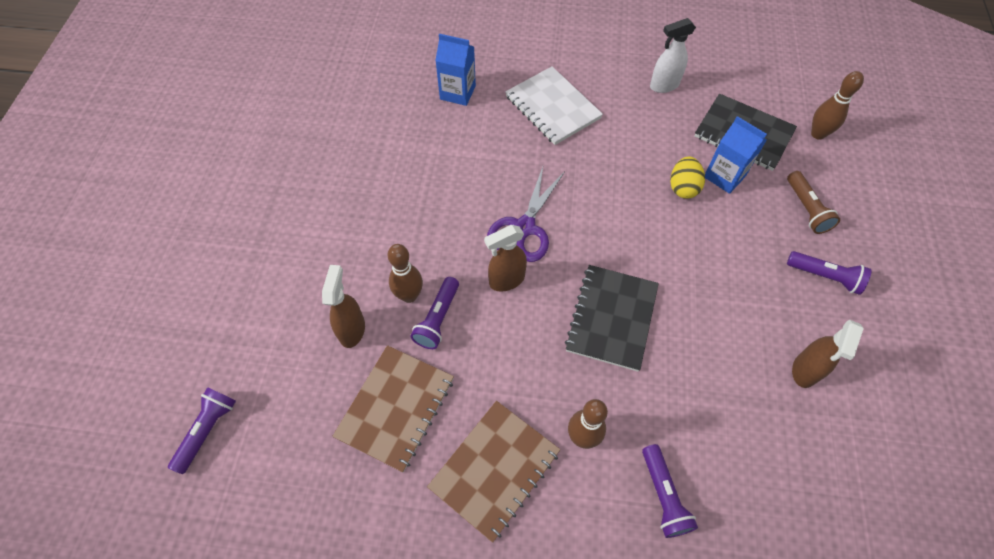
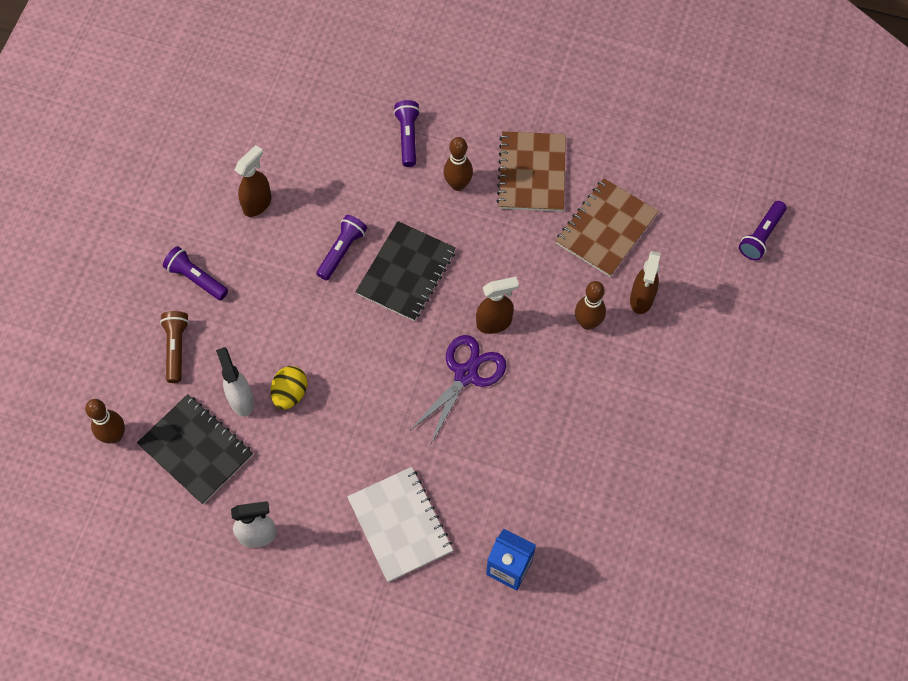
camera: 170 degrees left, 5 degrees up
purple flashlight [410,277,459,349] -> purple flashlight moved to [316,215,367,280]
brown notebook [427,401,561,543] -> brown notebook turned 45 degrees counterclockwise [497,131,566,212]
blue carton [705,116,767,194] -> white spray bottle [216,347,254,417]

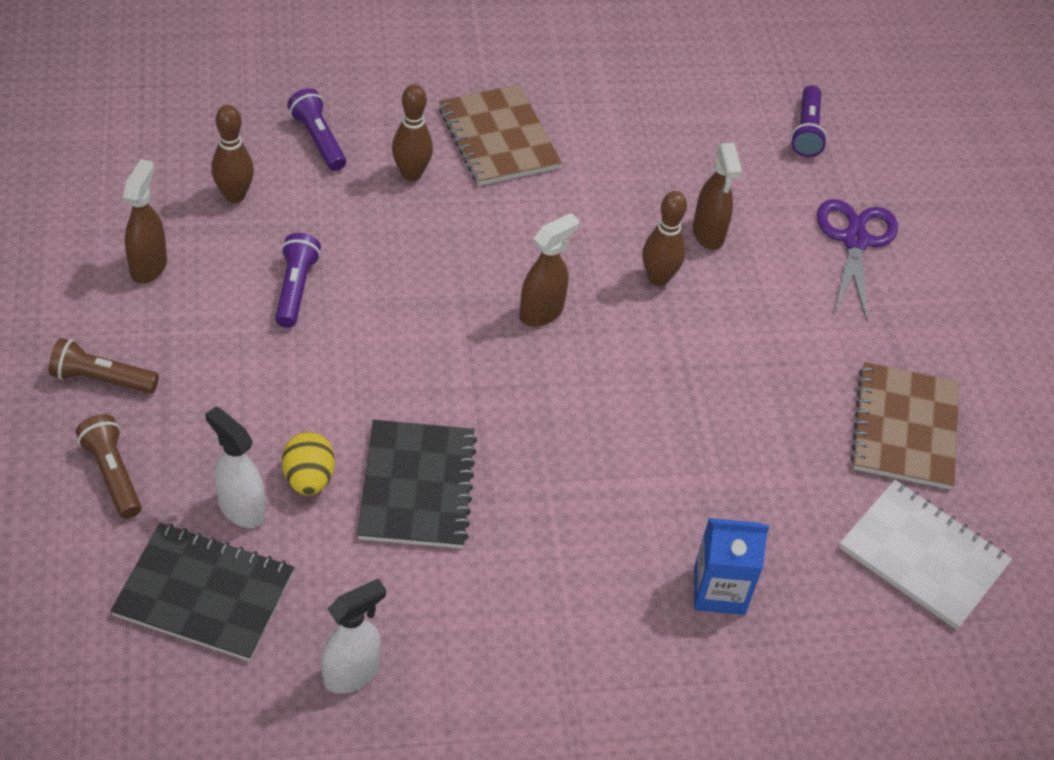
camera: 30 degrees left, 15 degrees down
brown bowling pin [85,399,125,443] -> brown bowling pin moved to [211,105,254,203]
purple flashlight [163,246,228,300] -> brown flashlight [49,338,159,394]
white notebook [347,467,453,582] -> white notebook moved to [839,480,1012,630]
black notebook [355,221,456,321] -> black notebook moved to [357,420,477,548]
purple scissors [411,335,506,443] -> purple scissors moved to [817,199,898,322]
brown notebook [556,178,658,277] -> brown notebook moved to [851,362,960,490]

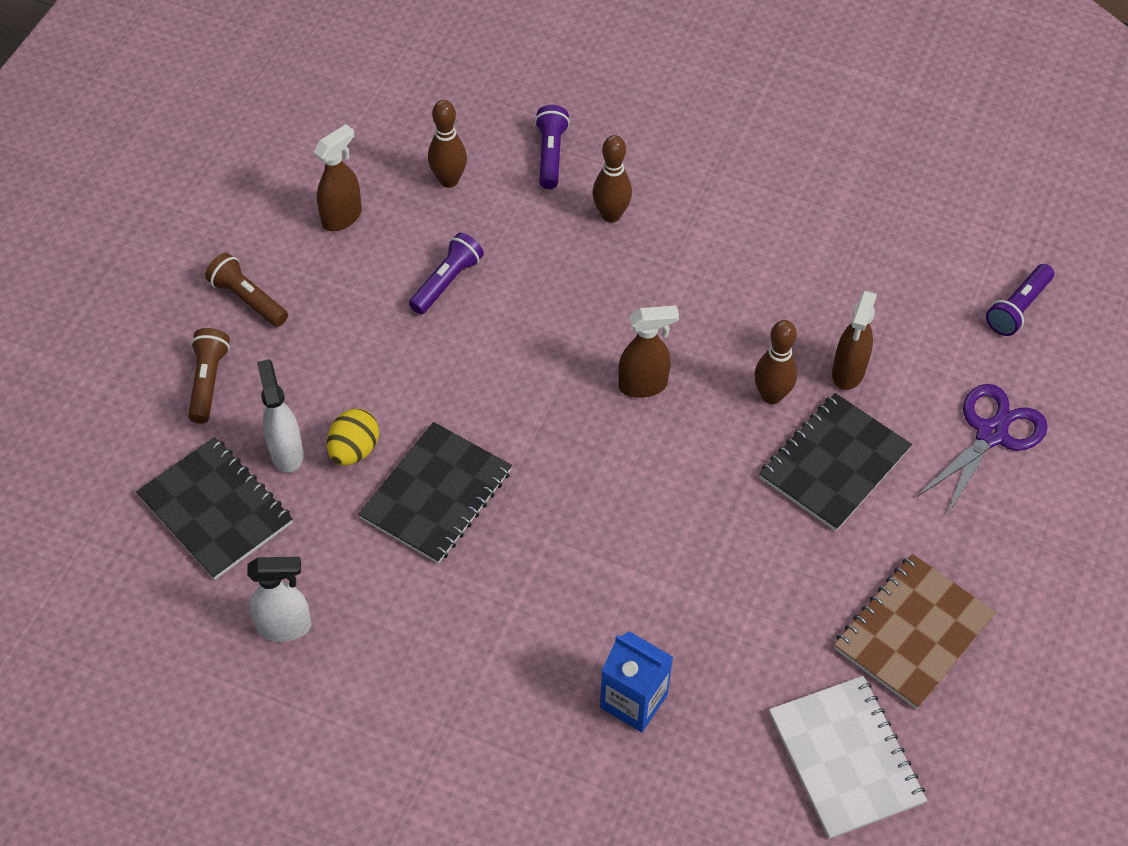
camera: 35 degrees right, 5 degrees up
brown notebook [439,84,562,186] -> none
none -> black notebook [759,393,912,531]

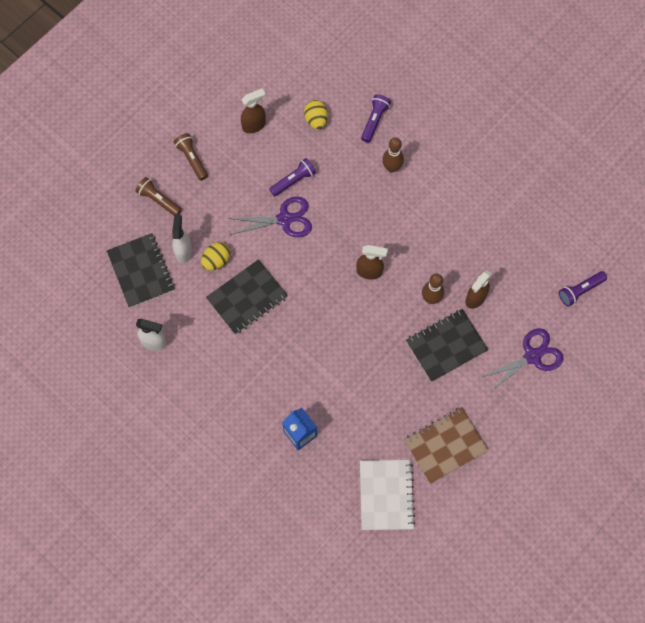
camera: 20 degrees right, 15 degrees up
brown flashlight [188,328,230,424] -> brown flashlight turned 75 degrees counterclockwise [135,177,182,215]
brown bowling pin [428,100,467,188] -> yellow egg [304,100,328,129]
none -> purple scissors [227,197,312,237]

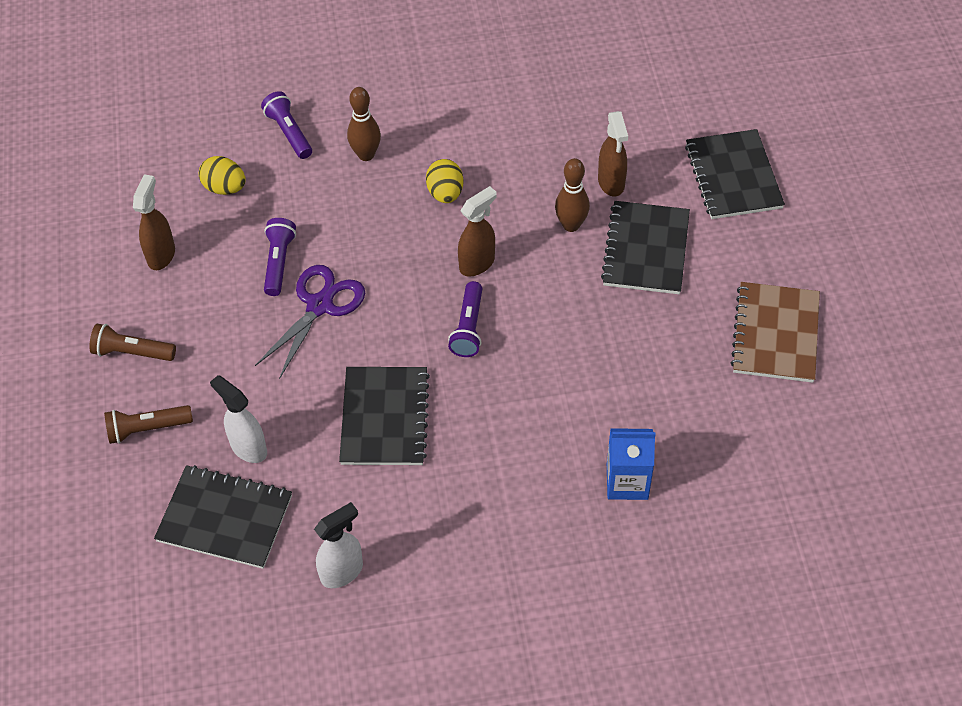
camera: 50 degrees left, 15 degrees down
yellow egg [201,242,230,270] -> yellow egg moved to [426,159,464,203]
white notebook [360,460,415,530] -> none
purple scissors [479,328,564,393] -> black notebook [685,129,785,219]
purple flashlight [559,271,607,307] -> purple flashlight moved to [448,281,483,357]

